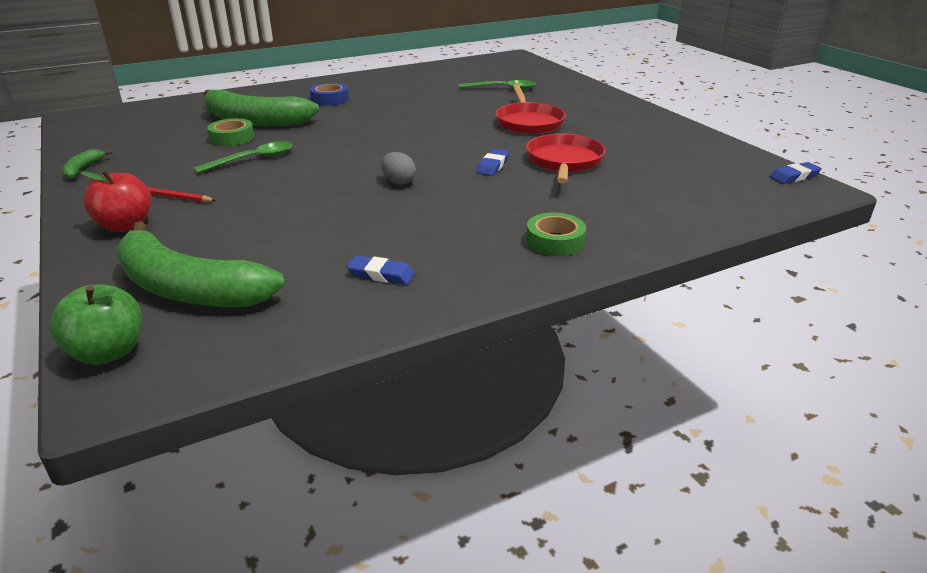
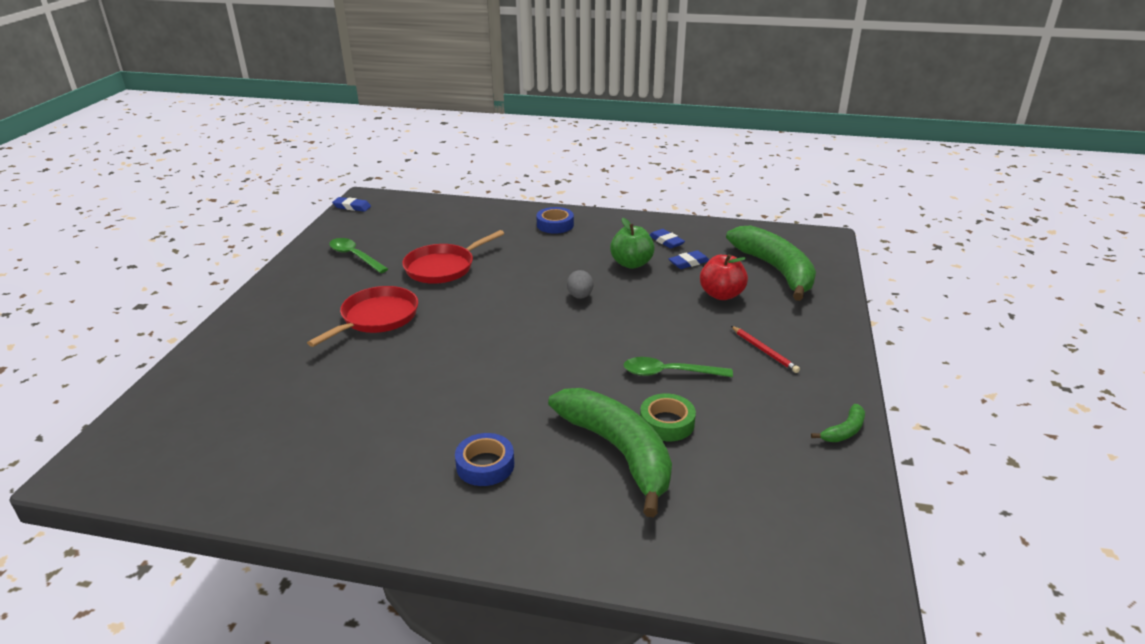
camera: 140 degrees left, 0 degrees up
green apple [50,285,142,365] -> green apple moved to [610,218,655,269]
red apple [80,170,151,232] -> red apple moved to [700,254,748,300]
green spoon [459,80,536,90] -> green spoon moved to [329,238,388,273]
blue eraser [476,149,509,176] -> blue eraser moved to [669,250,709,269]
green tape [526,213,586,256] -> blue tape [536,207,574,234]

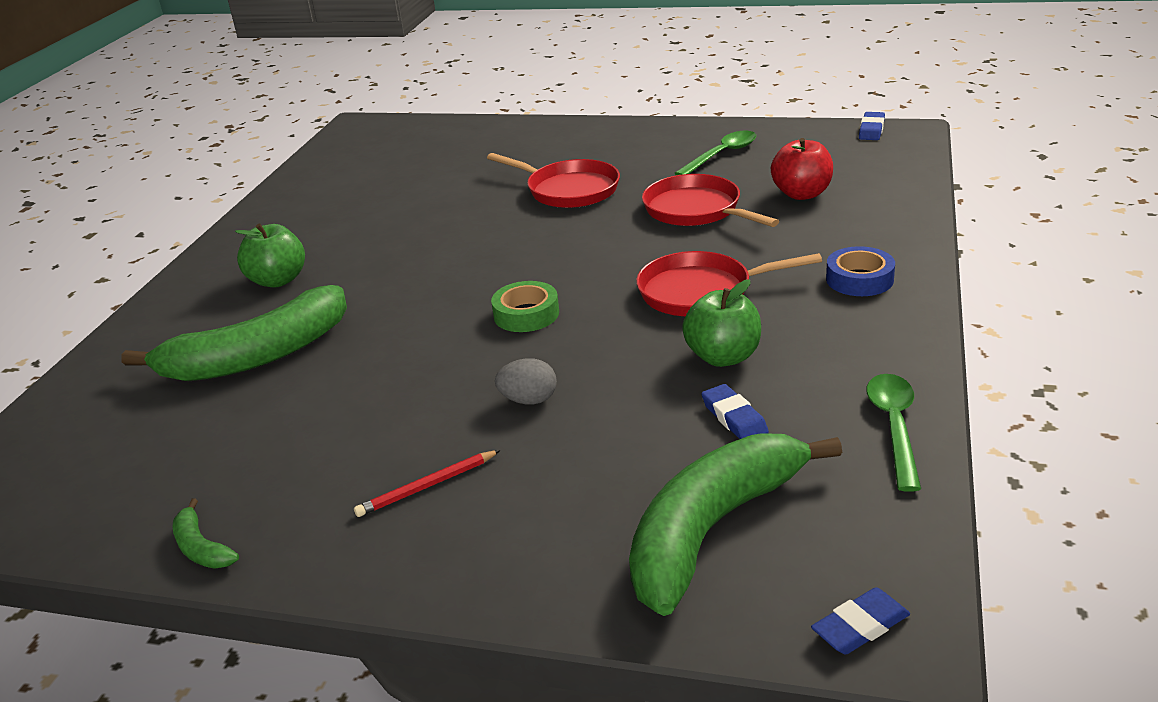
camera: 95 degrees right, 0 degrees up
blue tape [455,433,514,486] -> green apple [235,223,305,288]
grey egg [567,270,593,299] -> grey egg moved to [495,358,557,404]
green spoon [624,357,733,377] -> green spoon moved to [867,374,921,492]
green tape [640,393,696,441] -> green tape moved to [491,281,559,332]
blue eraser [650,229,685,249] -> blue eraser moved to [811,587,910,655]
red apple [700,254,748,300] -> red apple moved to [771,138,833,200]
green banana [726,225,816,301] -> green banana turned 150 degrees clockwise [629,433,842,616]
none -> red pan [636,251,822,316]

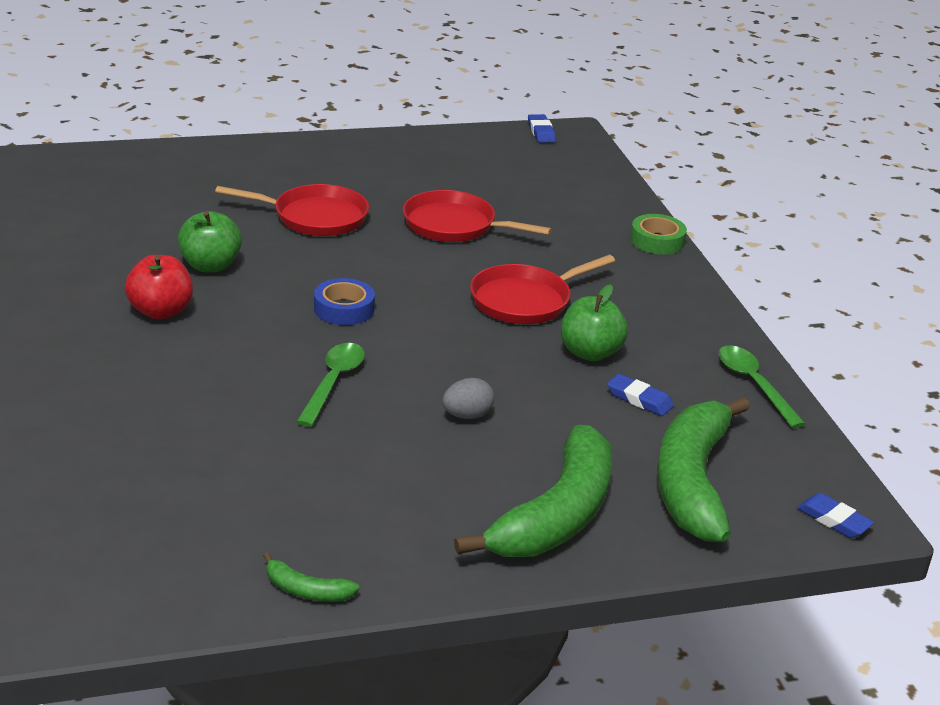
camera: 35 degrees left, 0 degrees up
green banana [121,285,347,381] -> green banana moved to [454,425,612,557]
green apple [235,223,305,288] -> green apple moved to [178,211,242,273]
red pencil [354,450,501,517] -> none
green tape [491,281,559,332] -> green tape moved to [630,214,687,255]
green spoon [674,131,756,175] -> green spoon moved to [296,343,365,427]
red apple [771,138,833,200] -> red apple moved to [125,255,193,319]
blue eraser [811,587,910,655] -> blue eraser turned 75 degrees counterclockwise [797,493,874,538]
blue tape [826,246,895,296] -> blue tape moved to [314,278,375,325]

